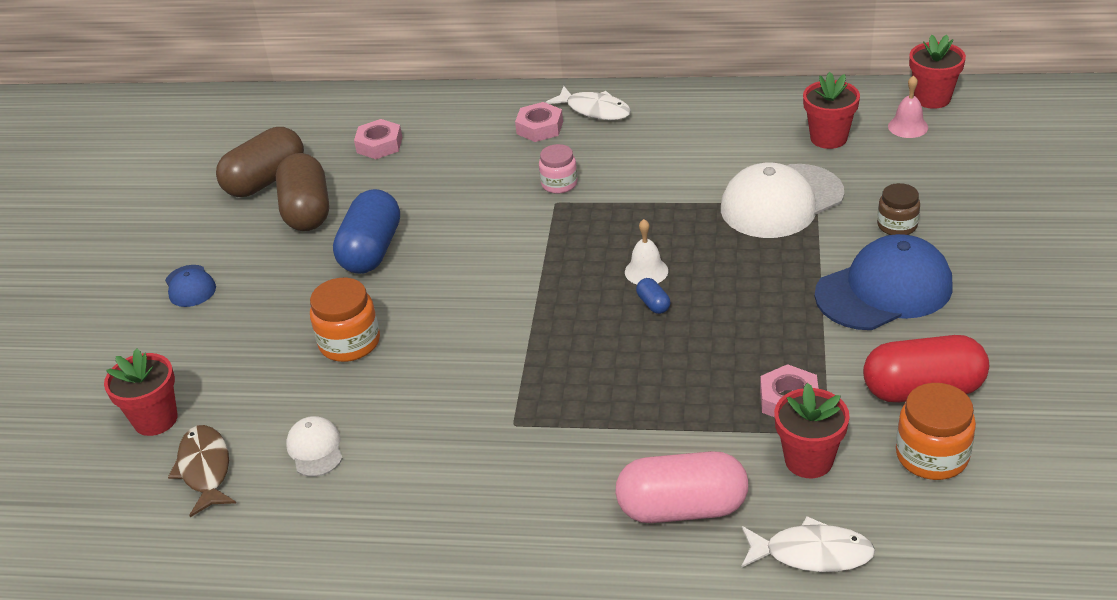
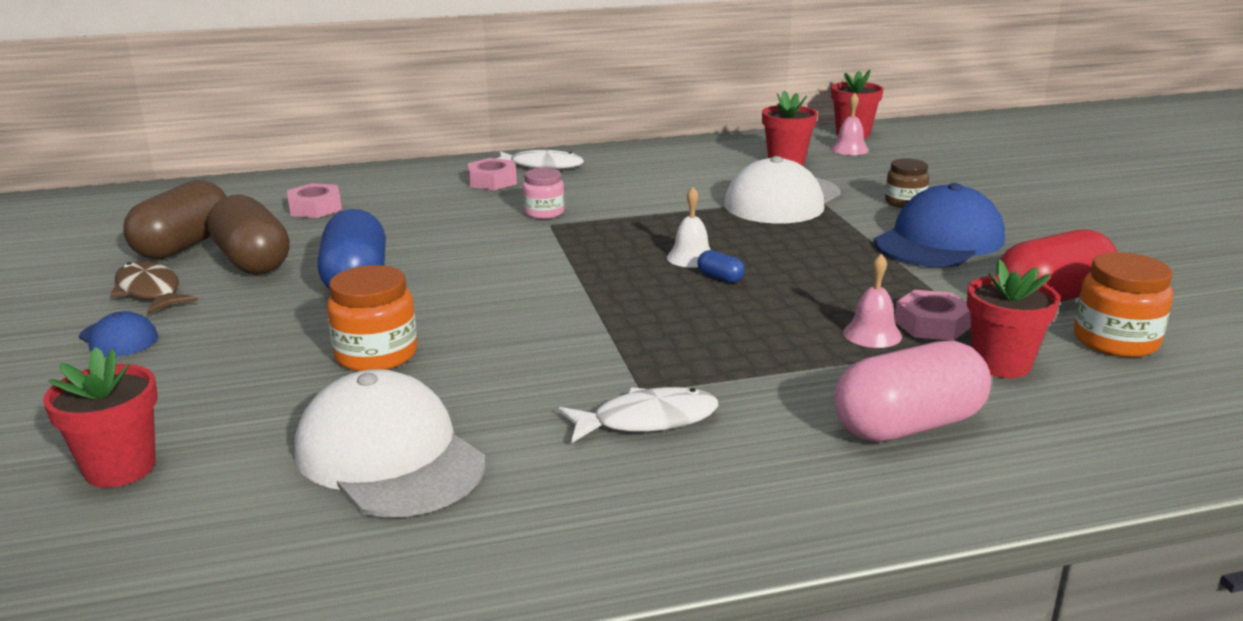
camera: 25 degrees left, 15 degrees down
brown fish [168,425,236,517] -> brown fish moved to [110,261,198,314]
white cap [286,416,343,477] -> white cap [295,369,486,517], size x2.05
white fish [741,516,875,572] -> white fish moved to [559,387,719,443]
none -> pink bell [843,254,902,348]

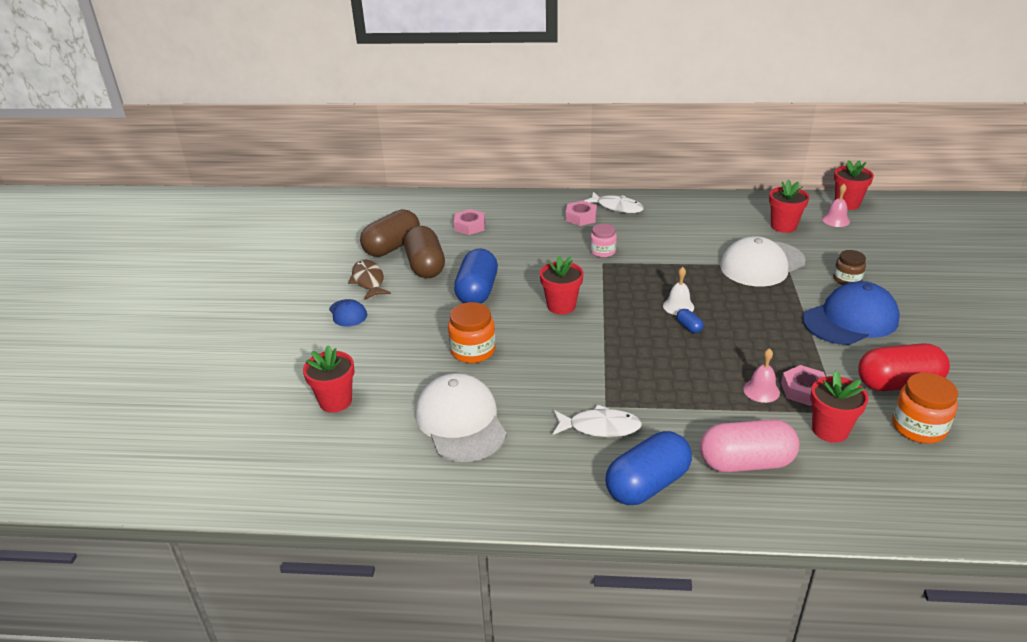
camera: 20 degrees right, 10 degrees up
none -> red flower pot [540,256,583,314]
none -> blue capsule [605,431,692,505]

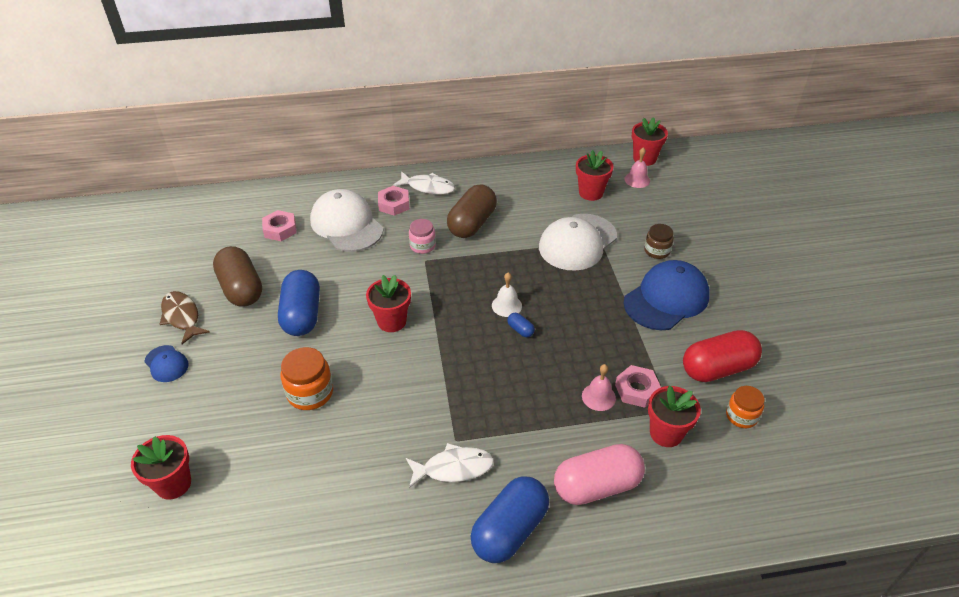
camera: 15 degrees left, 10 degrees up
brown capsule [360,209,420,257] -> brown capsule moved to [447,184,497,238]
white cap [415,373,507,462] -> white cap moved to [310,189,384,252]
orange jar [892,373,958,443] -> orange jar [726,386,765,428], size x0.67

